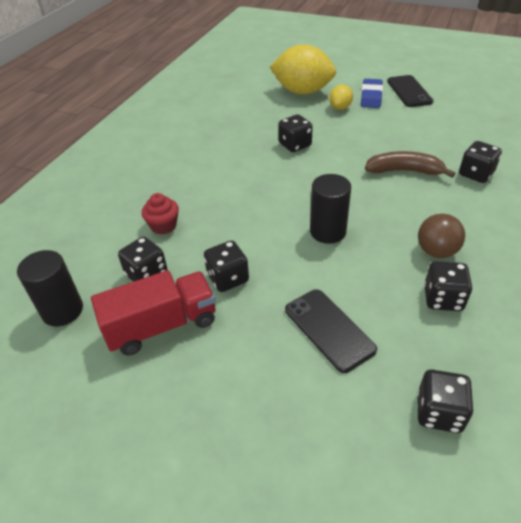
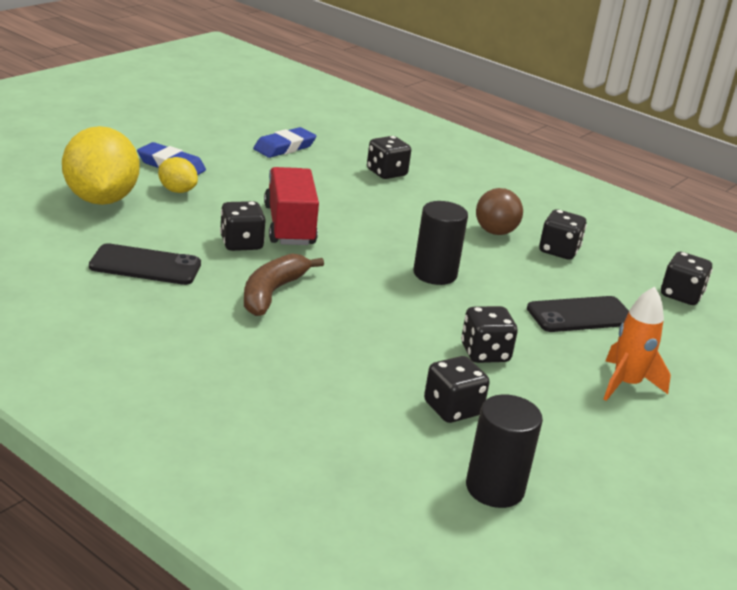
camera: 80 degrees left, 15 degrees down
red truck [91,270,216,355] -> red truck moved to [264,167,319,245]
red cupcake [142,193,179,235] -> none
yellow lemon [270,44,336,94] -> yellow lemon turned 45 degrees counterclockwise [62,126,139,205]
brown banana [365,151,455,178] -> brown banana moved to [244,254,324,316]
black phone [387,75,434,107] -> black phone moved to [89,243,201,285]
none -> blue eraser [253,127,316,158]
none -> orange rocket [604,287,671,401]

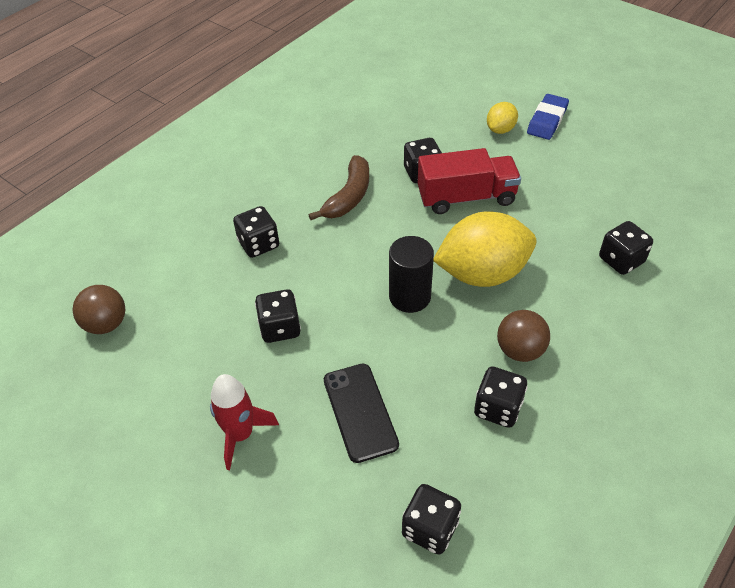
camera: 95 degrees right, 20 degrees up
yellow lemon [62,126,139,205] -> yellow lemon moved to [433,211,536,287]
black phone [89,243,201,285] -> none
brown banana [244,254,324,316] -> brown banana turned 90 degrees clockwise [309,155,369,220]
blue eraser [253,127,316,158] -> none
black dice [424,356,490,423] -> black dice moved to [233,206,279,258]
black cylinder [466,394,543,508] -> brown ball [73,285,125,334]
orange rocket [604,287,671,401] -> red rocket [210,374,279,470]

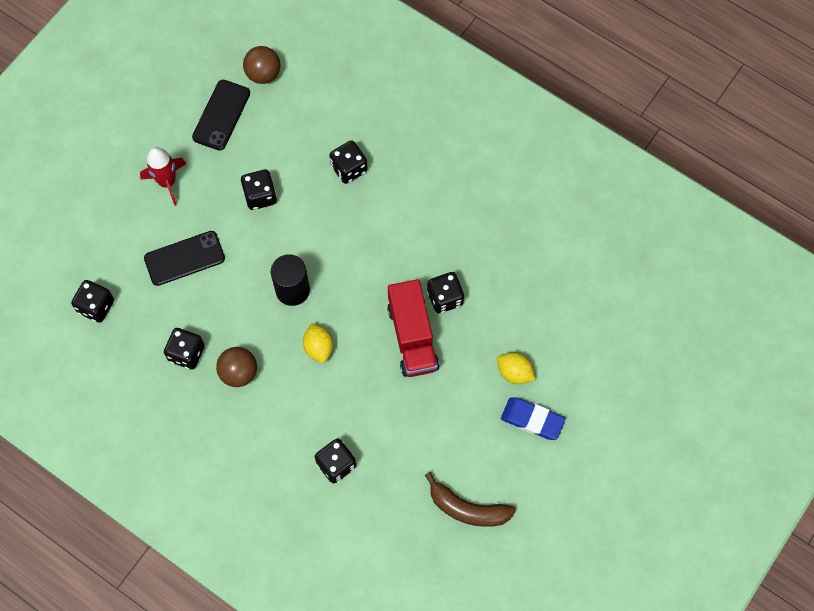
camera: 85 degrees right, 20 degrees up
brown banana [309,155,369,220] -> brown banana moved to [425,472,516,527]
yellow lemon [433,211,536,287] -> yellow lemon [303,323,333,363], size x0.49
none -> black phone [192,80,250,150]

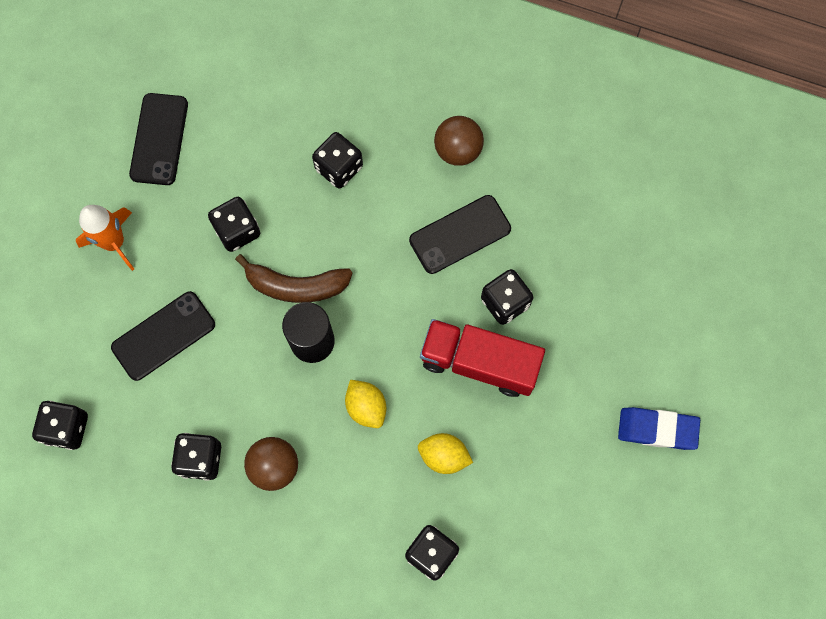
camera: 15 degrees left, 5 degrees up
red rocket [140,147,186,206] -> orange rocket [76,205,134,271]
brown ball [243,46,280,84] -> brown ball moved to [434,116,484,166]
red truck [387,279,439,377] -> red truck turned 135 degrees clockwise [420,319,545,397]
brown banana [425,472,516,527] -> brown banana moved to [235,254,353,303]
yellow lemon [497,352,536,384] -> yellow lemon moved to [418,433,473,474]
none -> black phone [409,195,511,274]

